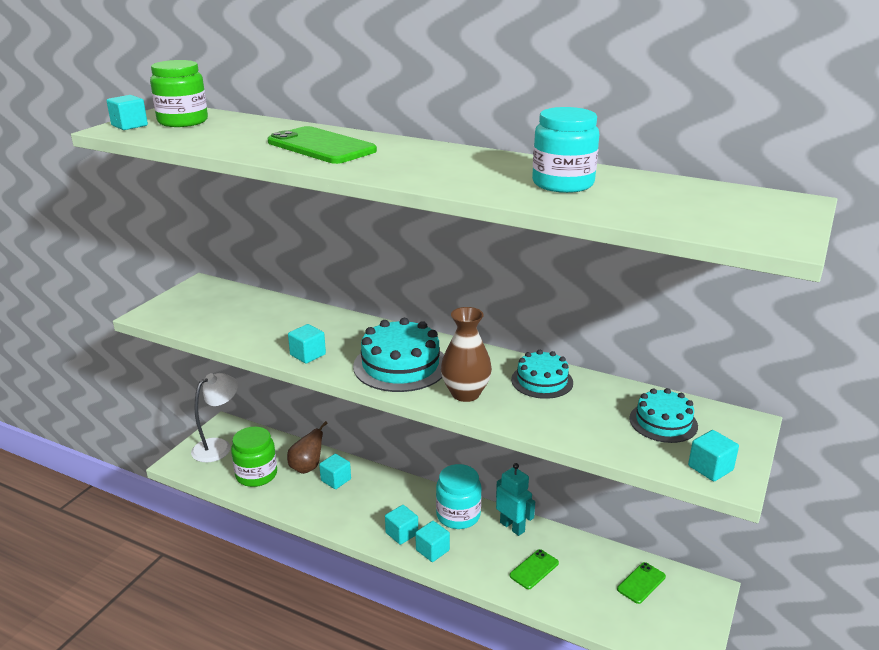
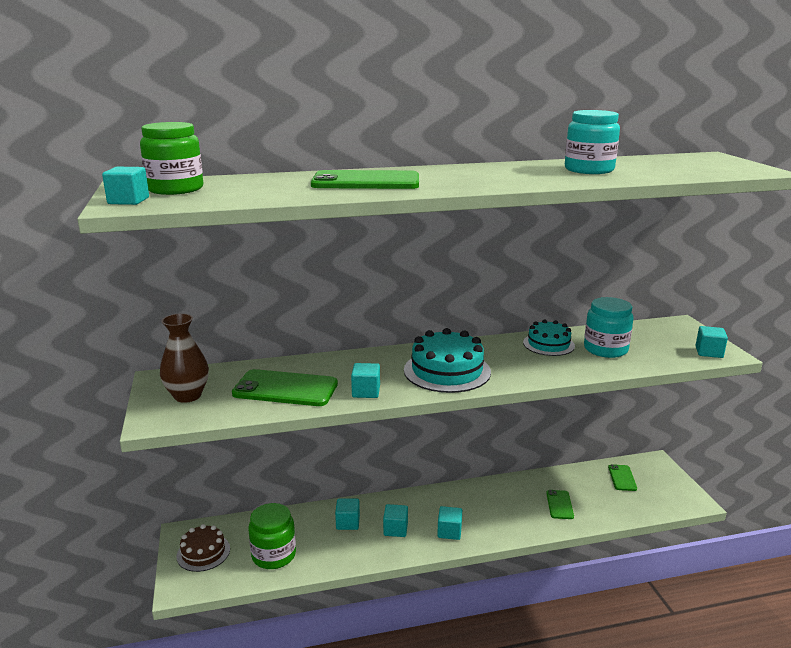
camera: 40 degrees left, 5 degrees down
white lamp [191,373,238,462] -> brown cake [176,524,230,572]
brown pear [287,421,328,474] -> none
turquoise cube [415,521,450,562] -> turquoise cube moved to [383,504,408,537]
turquoise jar [436,464,482,529] -> turquoise jar moved to [584,297,634,358]
brown vase [441,307,492,402] -> brown vase moved to [160,313,209,403]
turquoise robot [496,463,535,536] -> none
turquoise cake [629,388,698,443] -> none
none -> green phone [232,369,338,406]

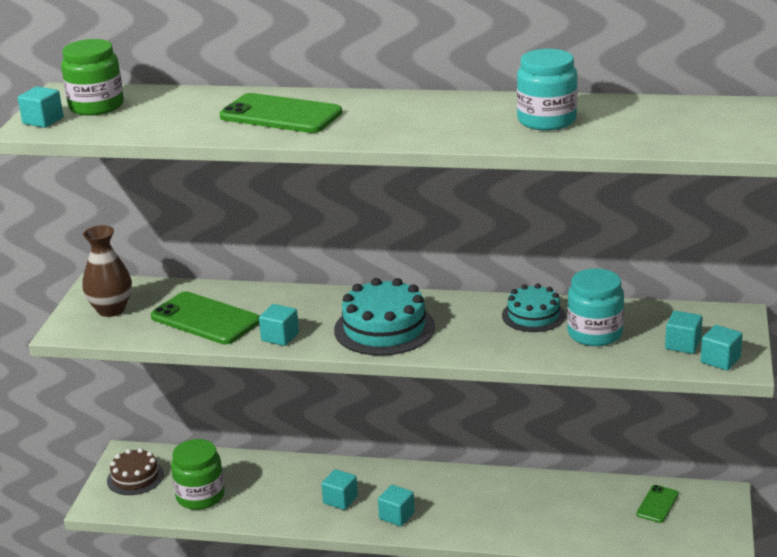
camera: 25 degrees right, 5 degrees up
turquoise cube [335,498,360,530] -> turquoise cube moved to [665,311,703,354]
green phone [546,490,574,519] -> none

